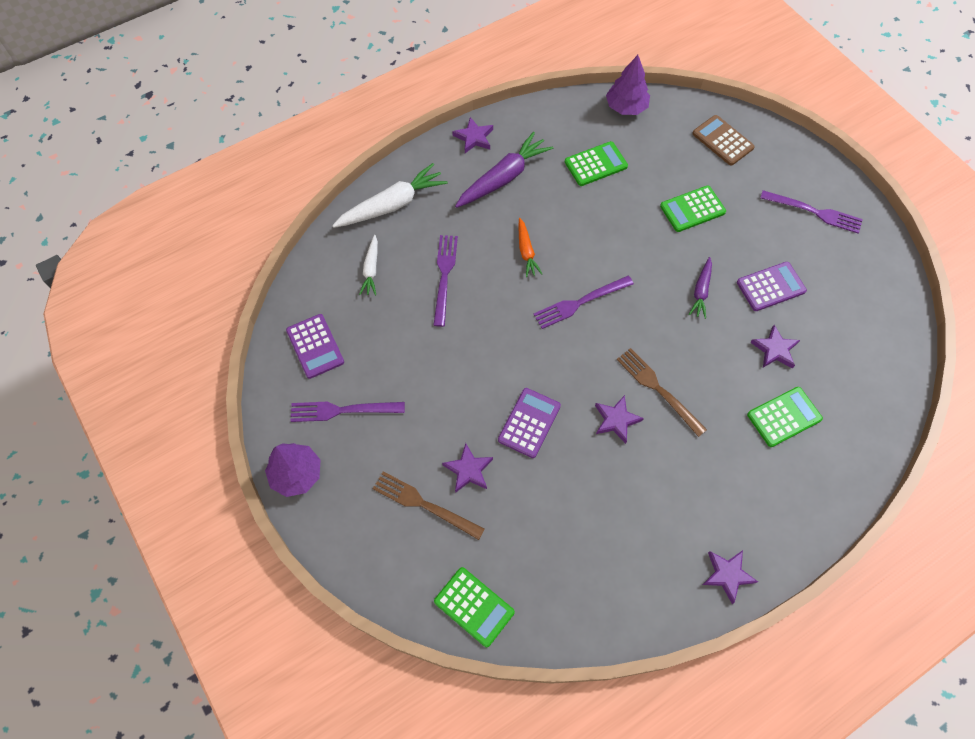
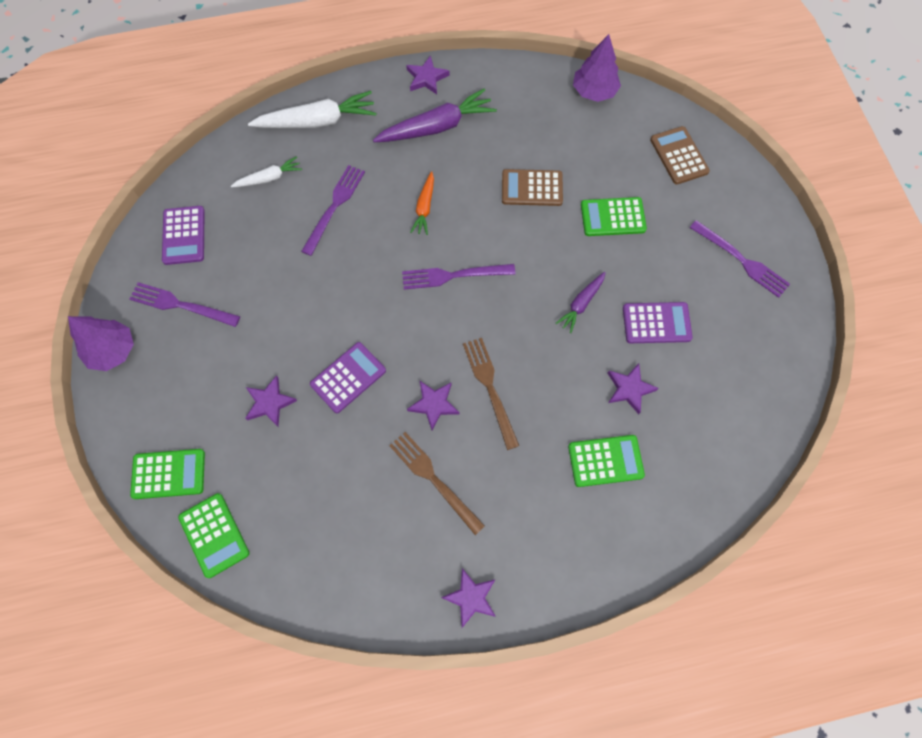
camera: 20 degrees right, 5 degrees up
white carrot [359,235,378,295] -> white carrot turned 135 degrees counterclockwise [231,156,302,187]
brown fork [373,471,485,540] -> brown fork moved to [389,432,485,535]
green calculator [565,141,628,186] -> green calculator moved to [130,449,205,499]
none -> brown calculator [502,169,563,206]

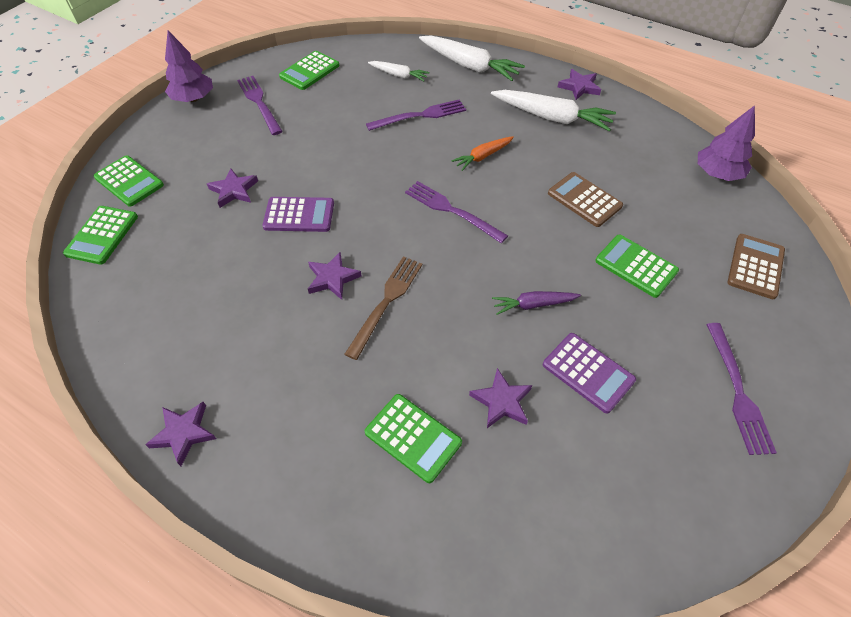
camera: 45 degrees right, 15 degrees down
purple calculator [162,206,205,265] -> green calculator [279,51,339,90]
purple carrot [373,88,497,142] -> white carrot [491,90,616,131]
brown fork [389,432,485,535] -> none

